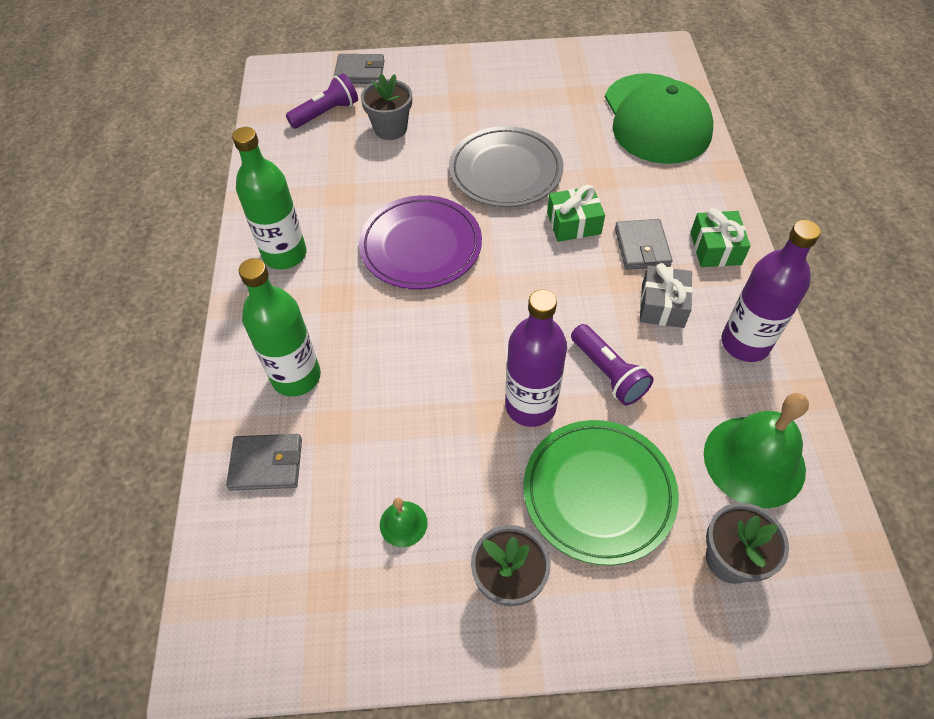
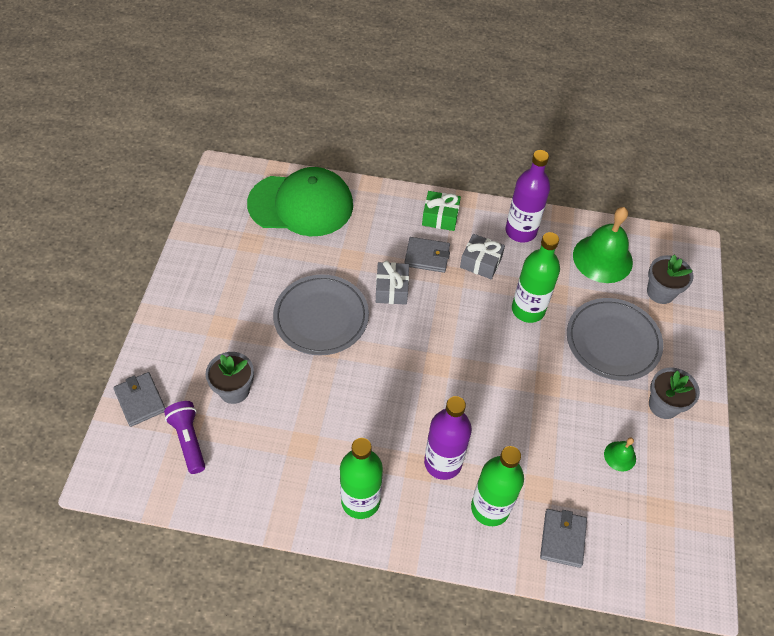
camera: 80 degrees left, 0 degrees up
grey wallet [334,54,385,84] -> grey wallet turned 45 degrees counterclockwise [113,372,166,427]
purple plate [359,195,482,289] -> none
purple bottle [505,290,567,427] -> purple bottle moved to [424,396,472,480]
green plate [524,420,679,565] -> grey plate [567,298,663,381]
green gift [547,185,605,242] -> grey gift [376,261,409,305]
purple flashlight [571,324,654,405] -> green bottle [512,232,560,323]

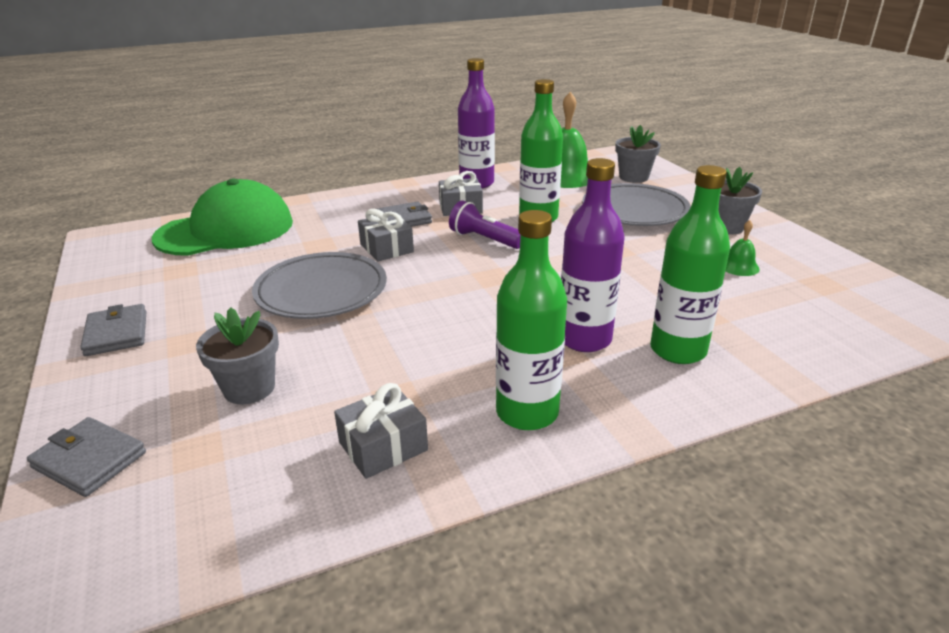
camera: 30 degrees left, 25 degrees down
purple flashlight [164,401,205,474] -> purple flashlight moved to [449,201,520,249]
green gift [422,191,461,231] -> none
grey wallet [540,509,587,568] -> grey wallet moved to [80,304,147,356]
none -> grey gift [334,383,428,479]

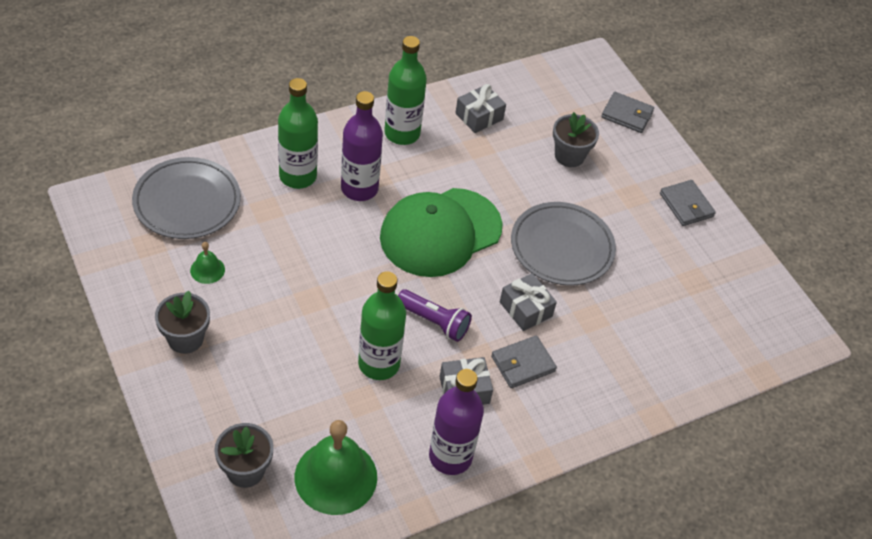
camera: 170 degrees right, 20 degrees up
green cap [152,178,293,256] -> green cap moved to [380,188,503,277]
grey plate [582,183,691,226] -> grey plate moved to [132,157,241,239]

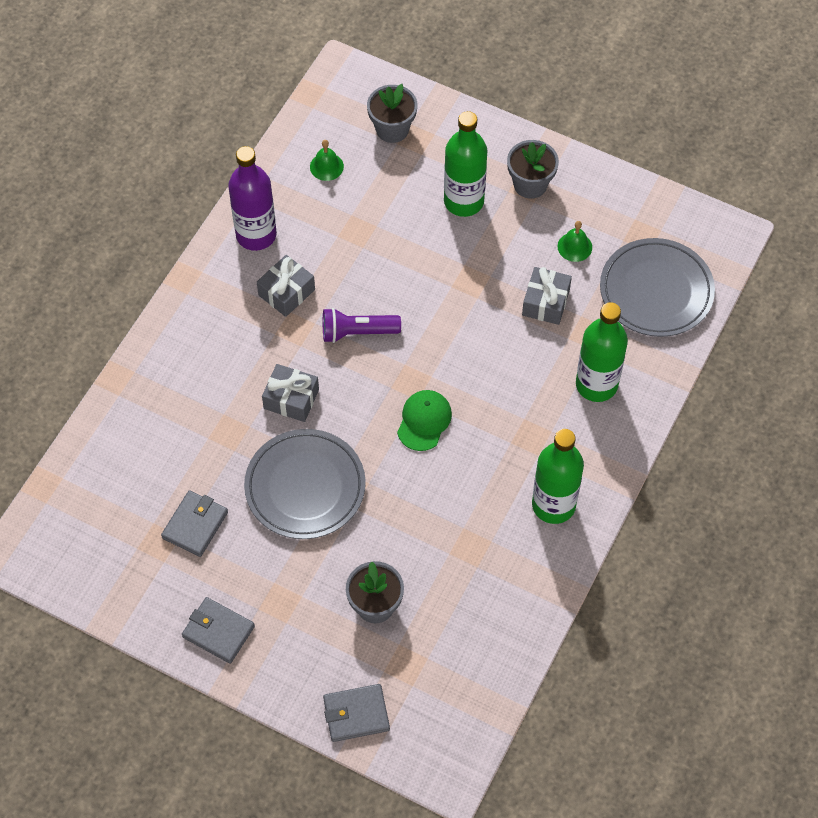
camera: 150 degrees right, 10 degrees up
green bell [295,420,377,515] -> green bell [310,140,344,181], size x0.46
purple bottle [341,91,383,201] -> none
green bottle [358,271,406,380] -> green bottle moved to [444,111,487,217]
green cap [380,188,503,277] -> green cap [397,390,452,451], size x0.47
grey gift [455,84,506,133] -> grey gift moved to [522,267,572,325]
grey wallet [491,335,557,388] -> grey wallet moved to [161,490,228,557]

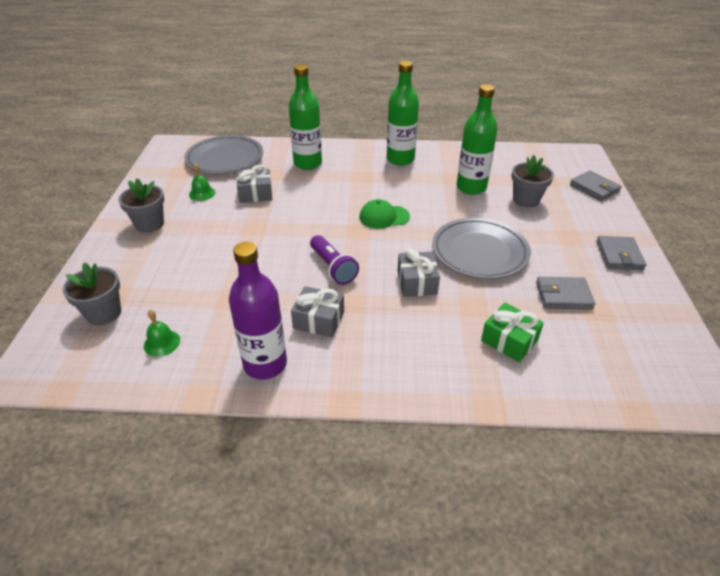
camera: 115 degrees left, 20 degrees down
green bottle [444,111,487,217] -> green bottle moved to [457,84,498,195]
none -> green gift [481,303,544,362]

